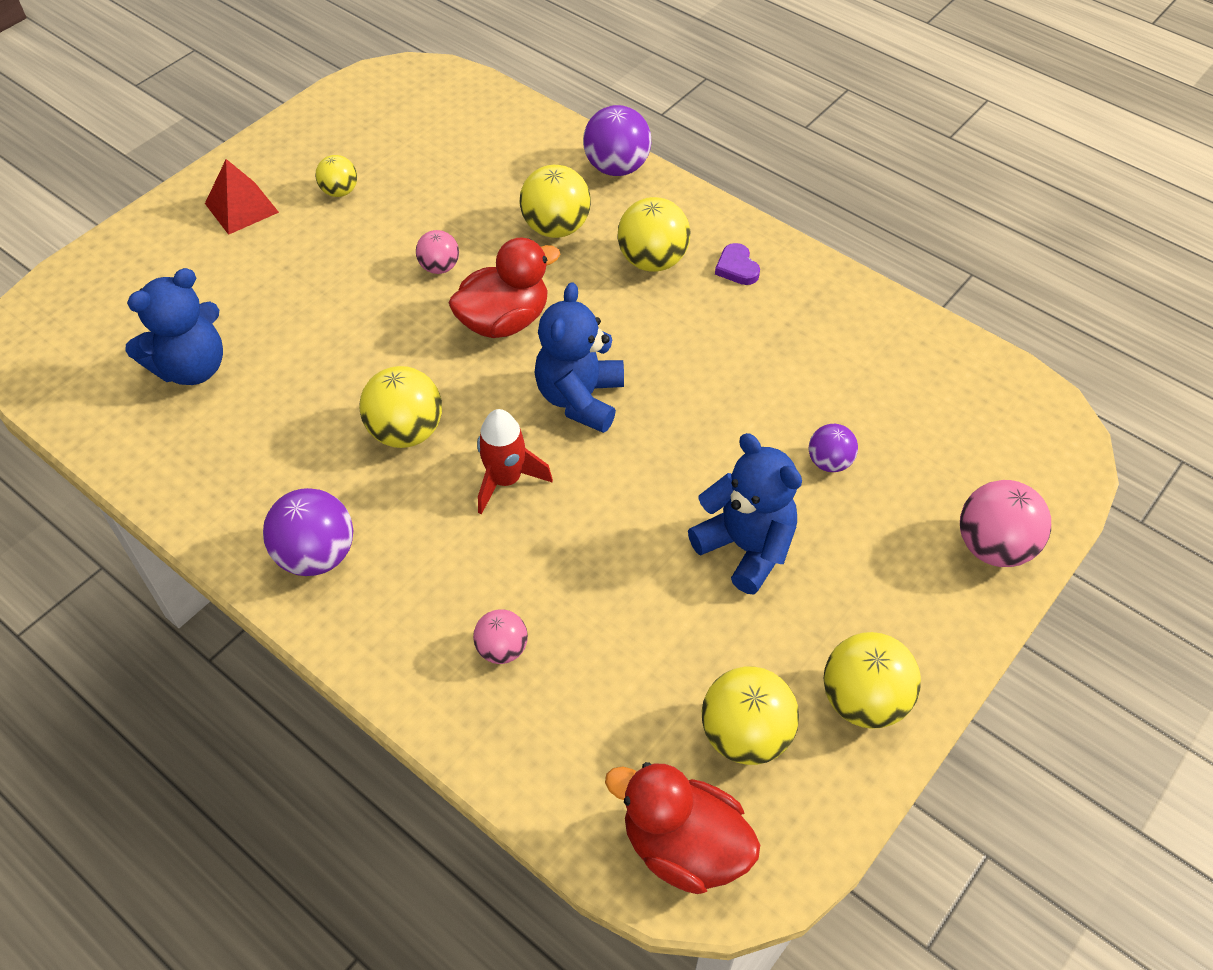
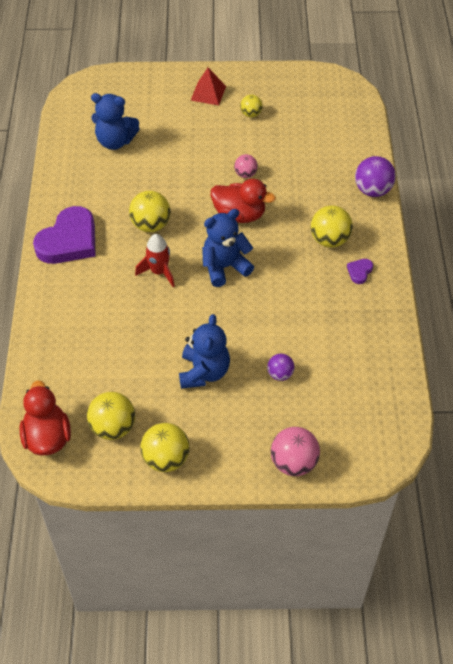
camera: 50 degrees right, 0 degrees up
purple ball [263,488,353,576] -> purple heart [33,206,96,264]
pink ball [473,609,528,664] -> none
yellow ball [519,165,591,238] -> none

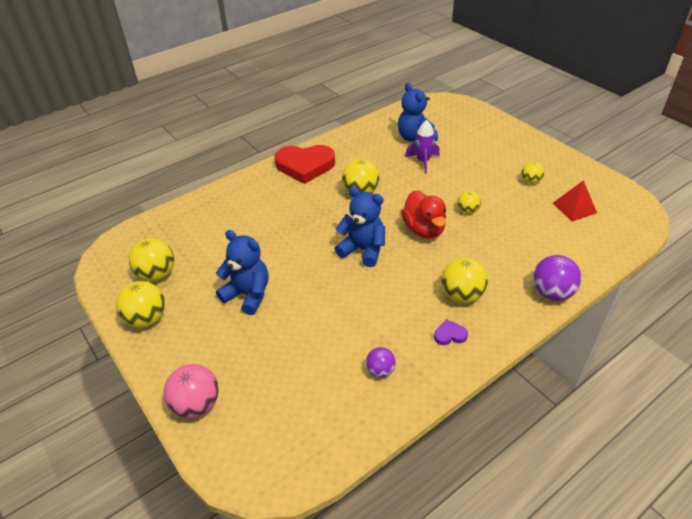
camera: 55 degrees right, 10 degrees down
red duck [20,381,71,456] -> none
purple heart [33,206,96,264] -> red heart [275,145,335,184]
red rocket [135,234,175,287] -> none
blue teddy bear [179,314,230,389] -> blue teddy bear turned 120 degrees counterclockwise [216,230,269,315]
red pyramid [190,68,226,105] -> red pyramid moved to [553,180,597,221]
pink ball [234,154,258,178] -> yellow ball [458,191,481,214]
purple ball [267,354,294,381] -> purple ball moved to [366,347,396,378]
none -> purple rocket [405,120,440,174]

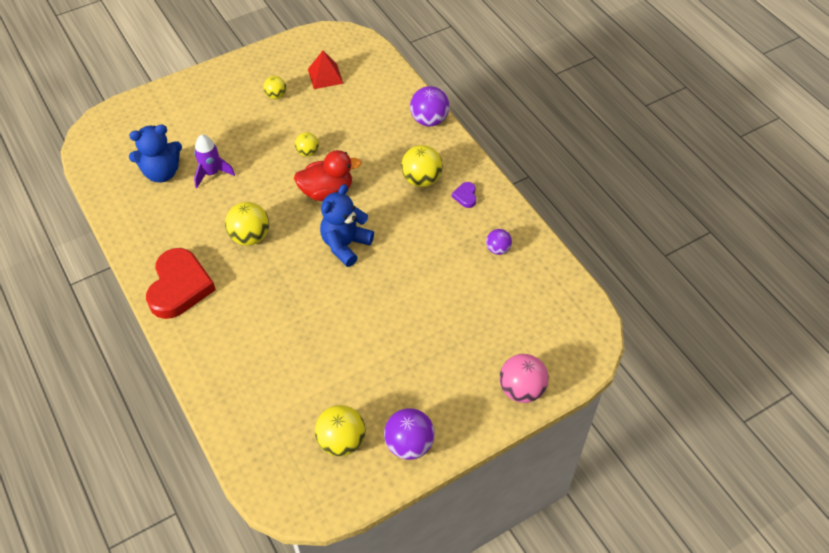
camera: 85 degrees left, 10 degrees up
yellow ball [116,281,165,328] -> purple ball [384,408,435,460]
blue teddy bear [216,230,269,315] -> none

